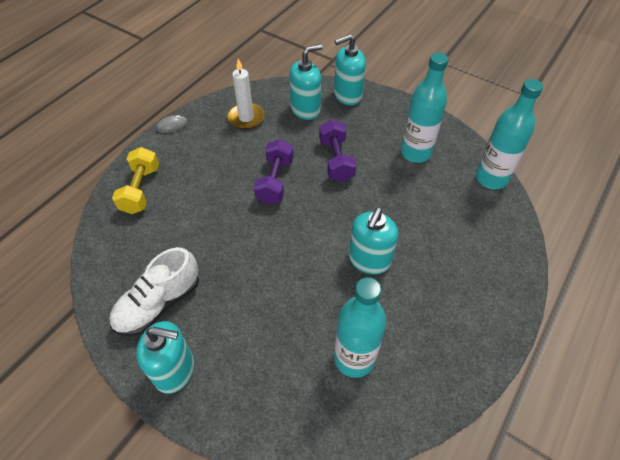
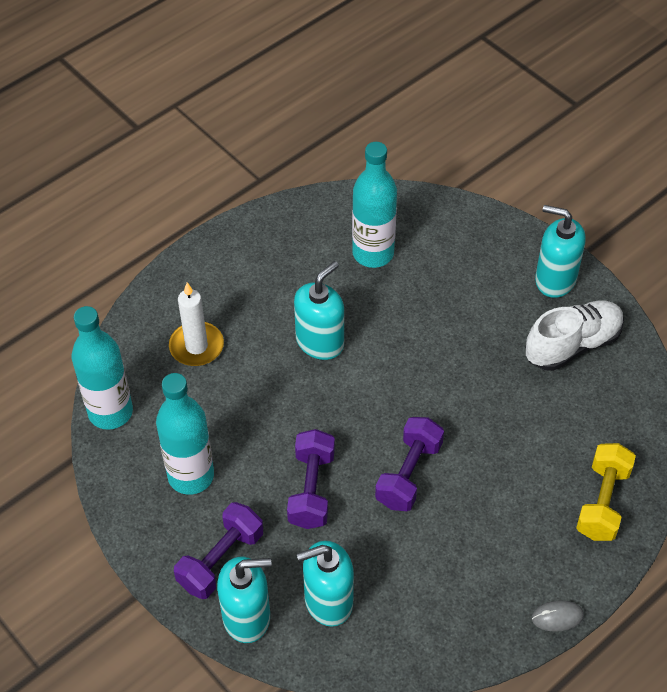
camera: 165 degrees left, 0 degrees up
white candle [228,59,264,129] -> white candle moved to [169,283,224,366]
none -> purple dumbbell [174,502,263,599]

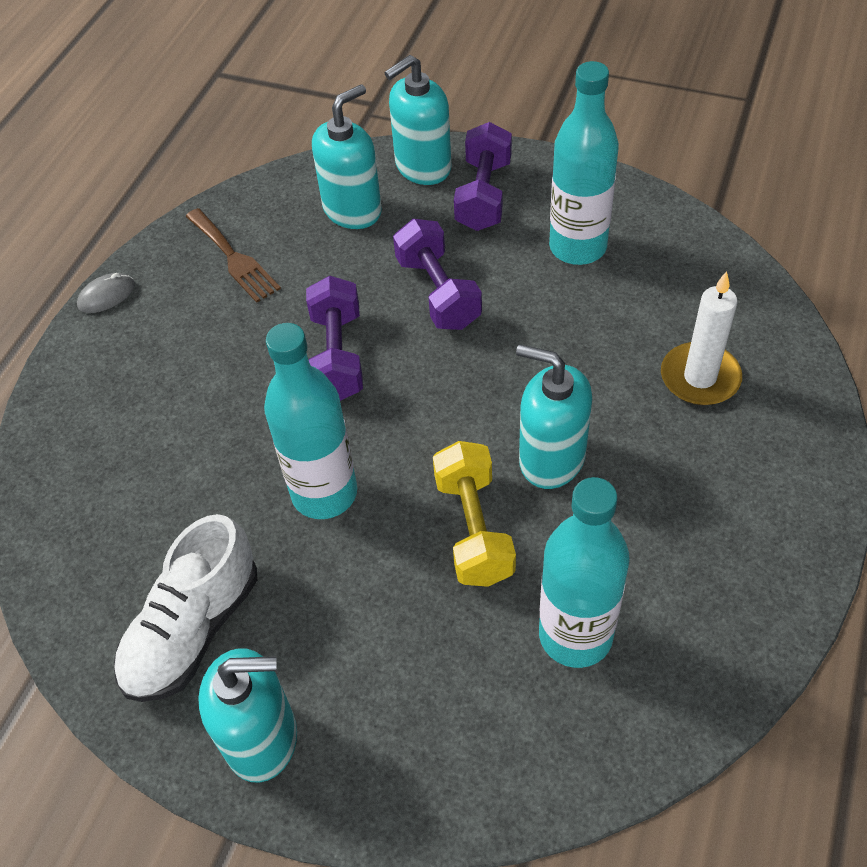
camera: 155 degrees right, 0 degrees up
turquoise bottle [72,306,133,430] -> turquoise bottle moved to [264,323,357,519]
turquoise soap dispenser [294,261,344,360] -> turquoise soap dispenser turned 105 degrees clockwise [516,344,592,489]
yellow dumbbell [576,443,636,541] -> yellow dumbbell moved to [433,441,516,587]
none -> brown fork [185,208,281,303]

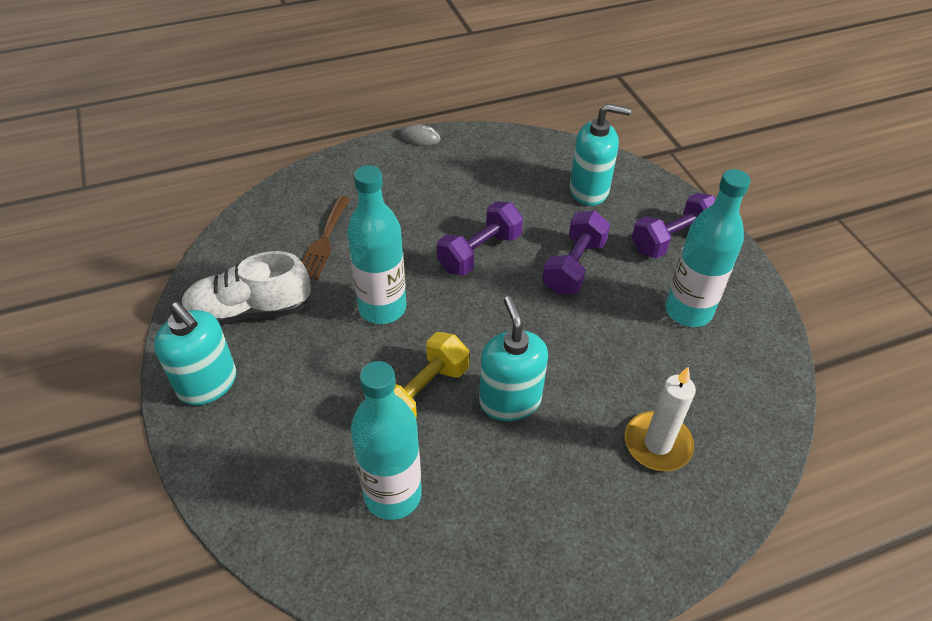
camera: 45 degrees right, 5 degrees down
brown fork [185,208,281,303] -> brown fork moved to [302,196,350,280]
turquoise soap dispenser [384,55,451,185] -> none

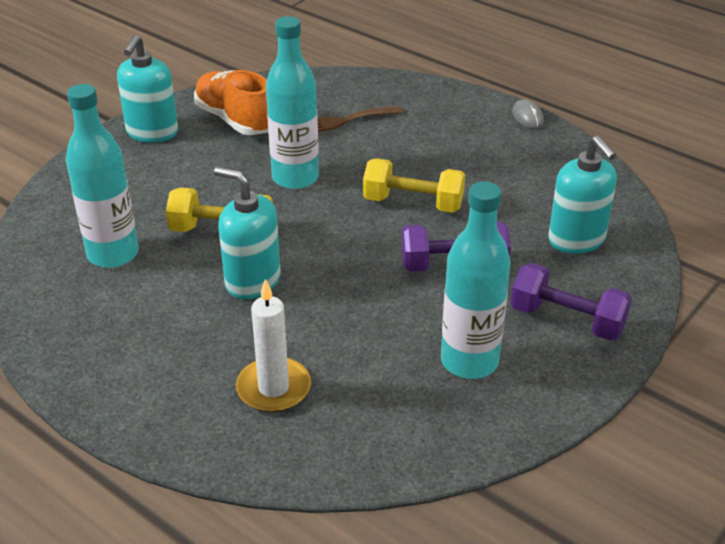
camera: 60 degrees right, 10 degrees down
white shoe [181,251,311,326] -> orange shoe [194,70,268,135]
purple dumbbell [437,202,523,276] -> yellow dumbbell [363,158,465,213]
turquoise soap dispenser [479,296,548,421] -> turquoise soap dispenser turned 105 degrees counterclockwise [214,167,281,299]

